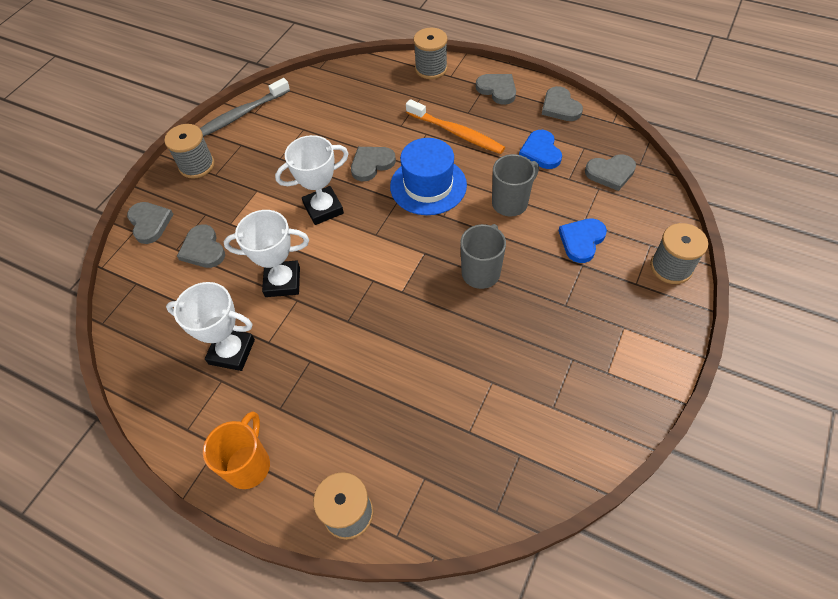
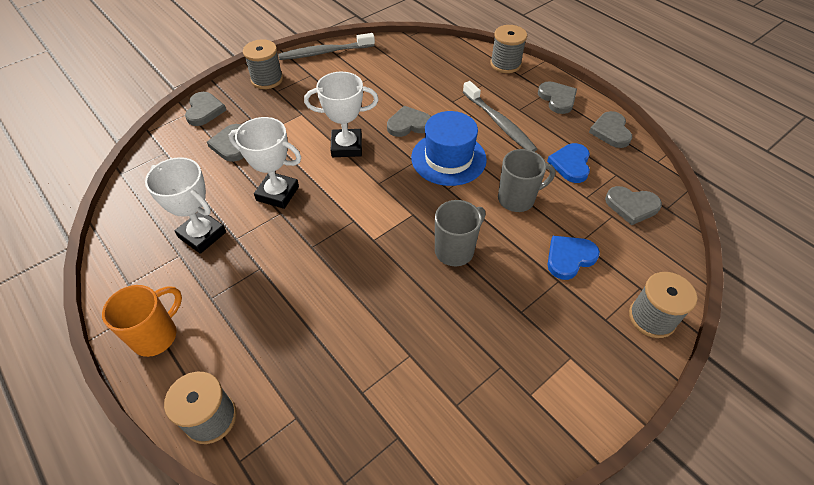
camera: 20 degrees right, 5 degrees down
orange toothbrush [406,99,505,154] -> grey toothbrush [463,81,537,152]

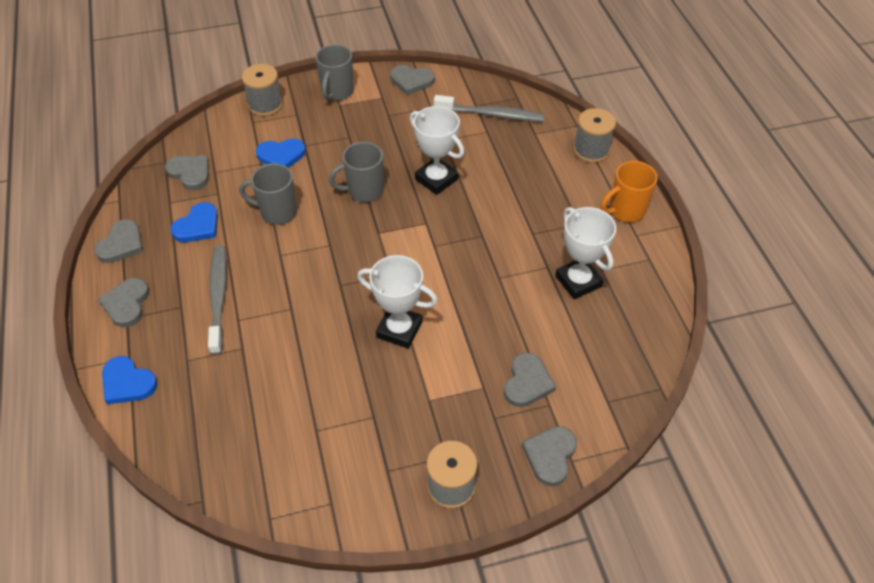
camera: 155 degrees left, 0 degrees up
white trophy [229,117,301,209] -> white trophy moved to [410,106,464,195]
grey toothbrush [278,33,375,60] -> grey toothbrush moved to [434,95,545,122]
grey heart [387,106,431,137] -> grey heart moved to [390,65,435,95]
blue hat [411,111,487,186] -> none
grey spool [490,25,527,73] -> blue heart [102,356,158,404]
none -> grey mug [315,44,354,101]

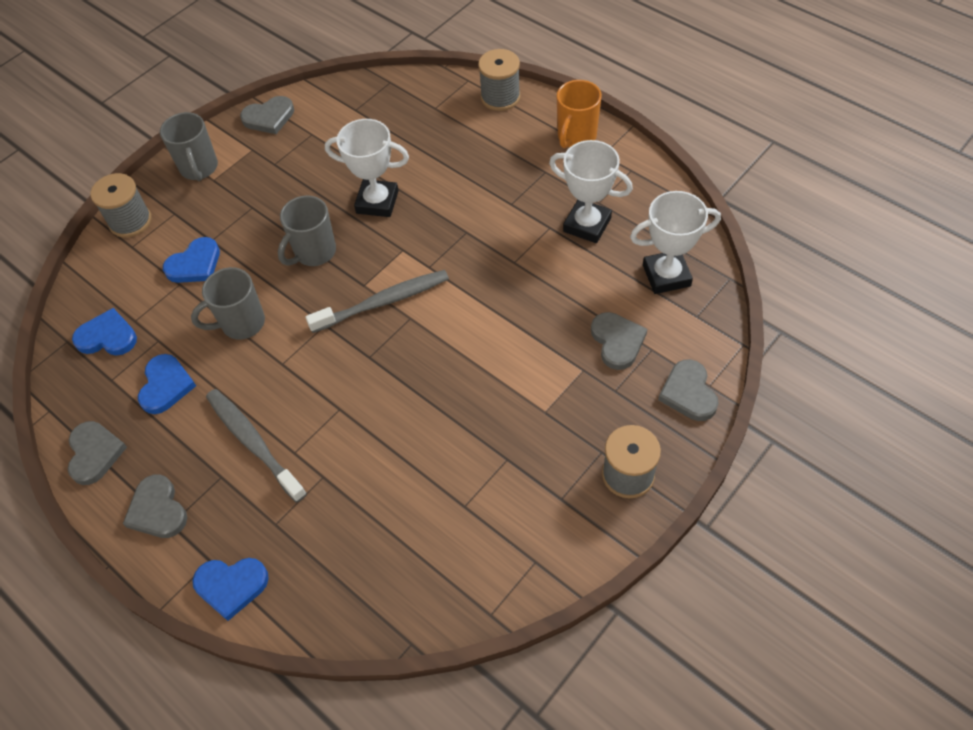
camera: 30 degrees left, 5 degrees up
grey heart [165,156,209,190] -> blue heart [72,308,137,355]
white trophy [358,255,438,349] -> white trophy moved to [630,191,721,294]
grey toothbrush [434,95,545,122] -> grey toothbrush moved to [306,270,449,333]

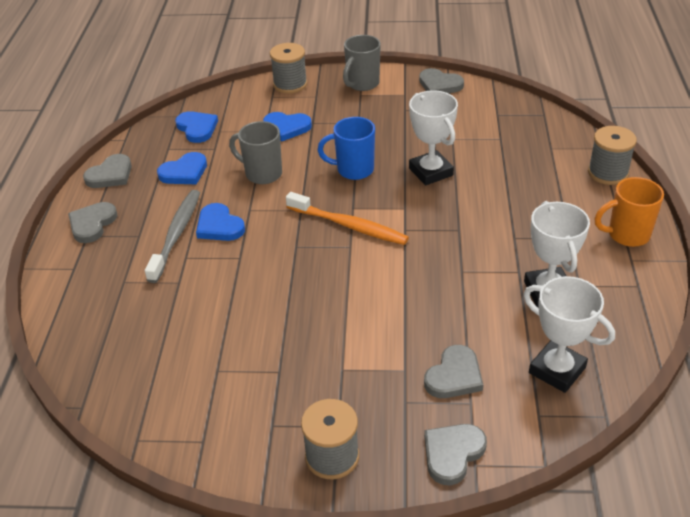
camera: 50 degrees right, 15 degrees down
blue heart [192,558,269,621] -> blue heart moved to [196,203,245,241]
grey mug [278,195,336,266] -> blue mug [318,117,375,180]
grey toothbrush [306,270,449,333] -> orange toothbrush [286,192,409,245]

